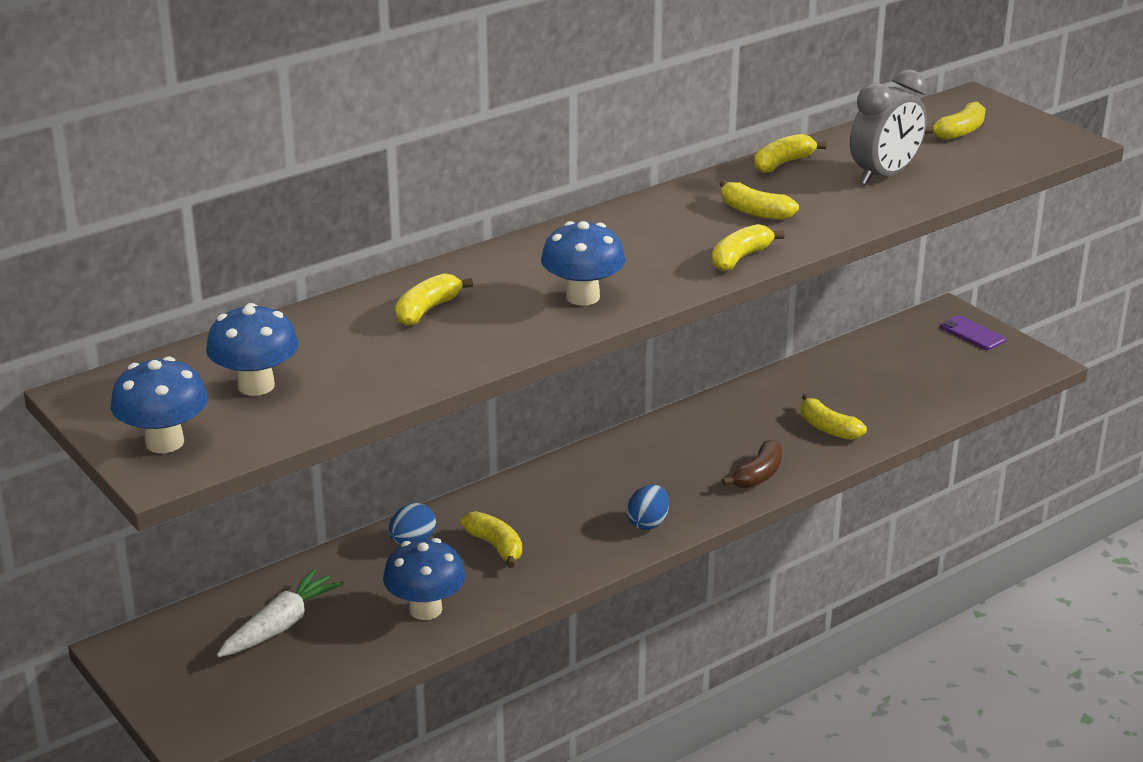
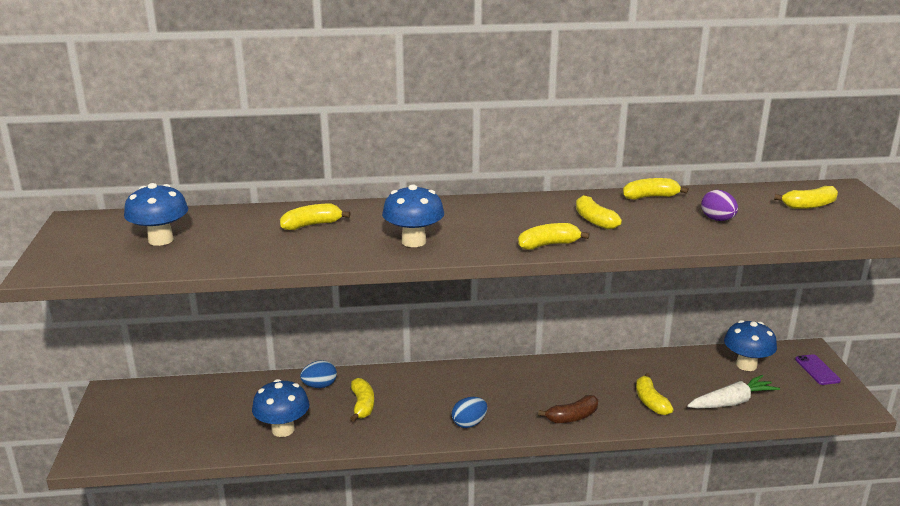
camera: 30 degrees right, 5 degrees down
blue mushroom [111,357,208,453] -> blue mushroom moved to [724,320,777,371]
white carrot [217,569,344,657] -> white carrot moved to [687,375,780,408]
grey clock [850,69,927,185] -> purple egg [701,190,738,221]

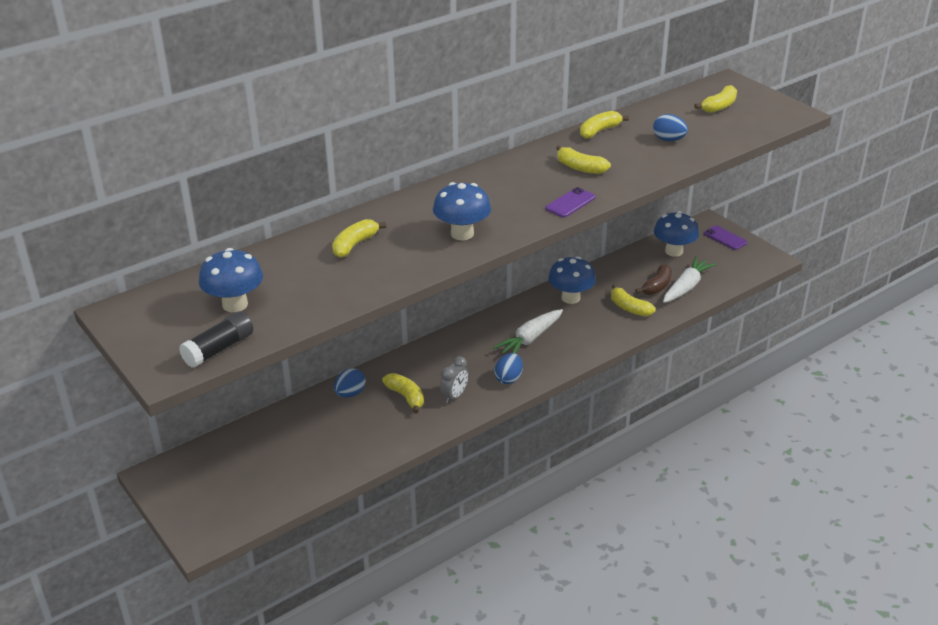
camera: 30 degrees left, 10 degrees up
blue mushroom [252,379,309,437] -> blue mushroom moved to [548,256,596,304]
yellow banana [518,223,590,250] -> purple phone [545,187,595,217]
brown banana [538,395,598,423] -> brown banana moved to [635,264,672,295]
purple egg [701,190,738,221] -> blue egg [653,114,688,141]
none -> black glue stick [179,311,253,368]
none -> grey clock [440,356,468,404]
none -> white carrot [493,309,563,354]

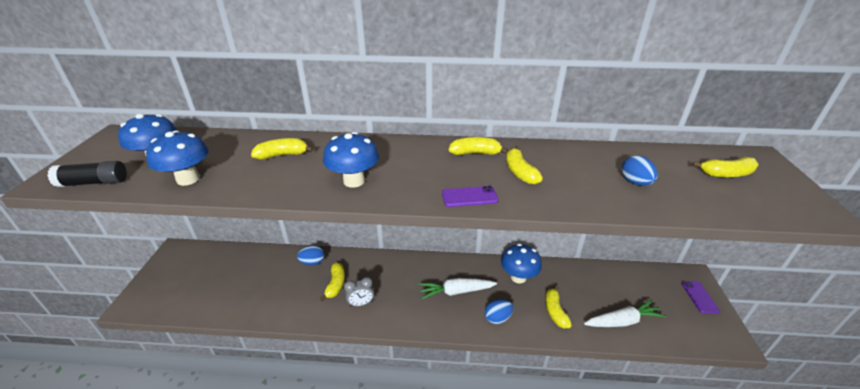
camera: 40 degrees right, 0 degrees up
blue egg [494,353,523,384] -> blue egg moved to [484,299,513,324]
yellow banana [580,111,629,139] -> yellow banana moved to [449,137,508,155]
brown banana [635,264,672,295] -> none
blue mushroom [654,211,699,257] -> blue mushroom moved to [146,131,209,186]

